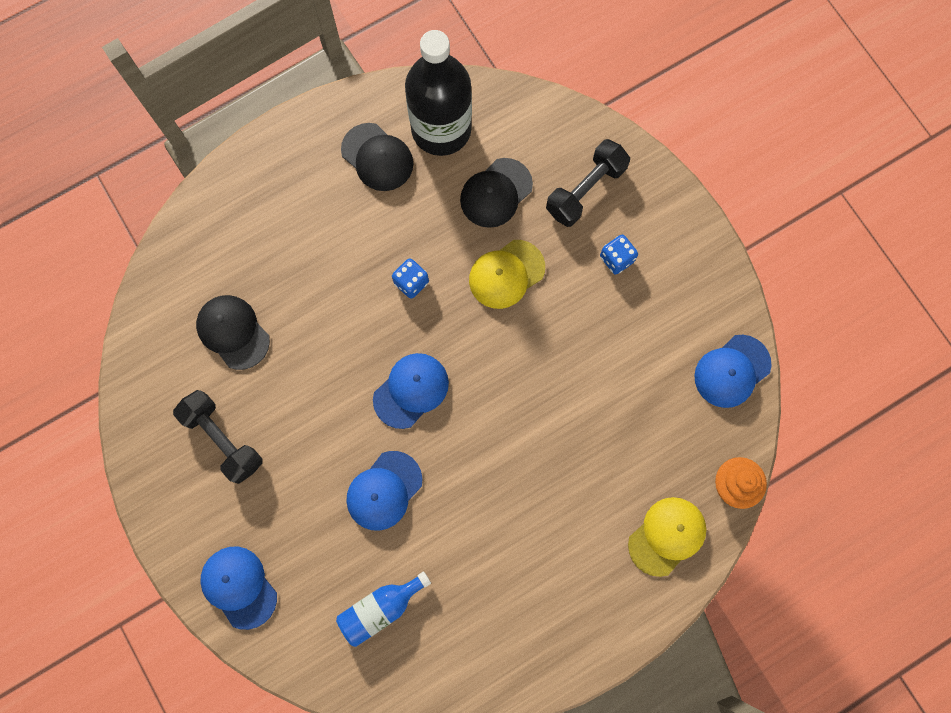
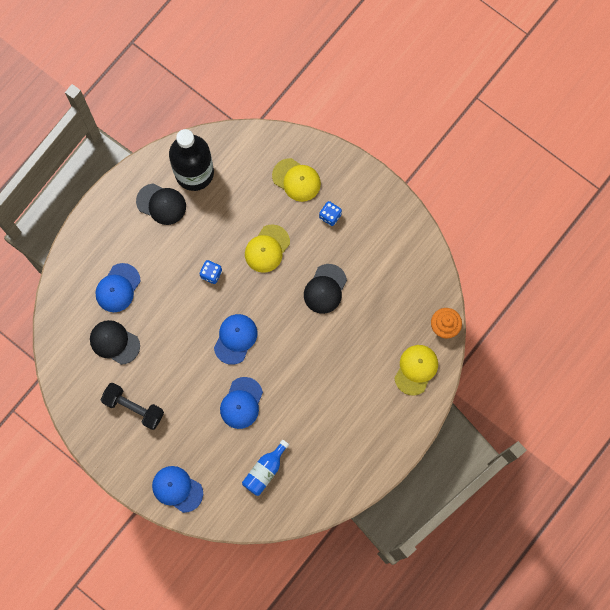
camera: 20 degrees left, 0 degrees up
black cap [460,158,533,228] -> black cap moved to [304,264,347,314]
black dumbbell [546,139,630,227] -> yellow cap [272,158,321,202]
blue cap [694,335,772,408] -> blue cap moved to [95,263,141,312]

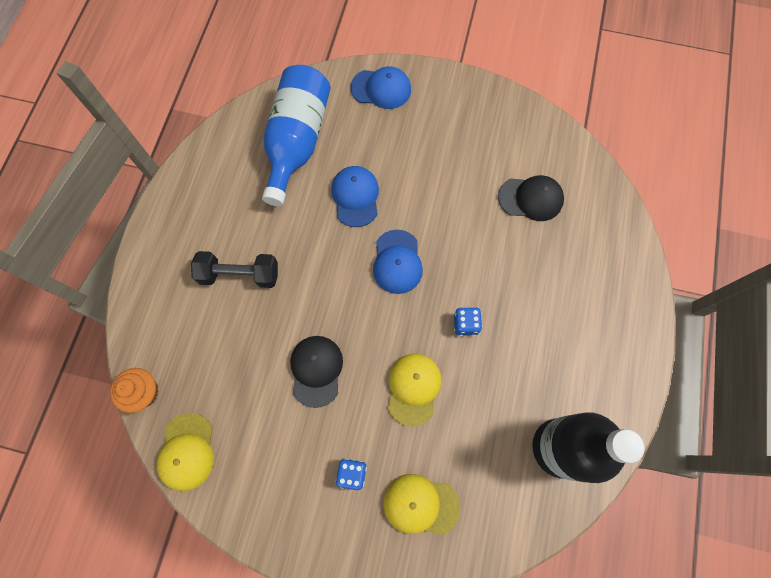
camera: 155 degrees right, 5 degrees down
blue cap [95,263,141,312] -> none
black dumbbell [101,383,164,430] -> black dumbbell moved to [191,251,278,288]
black cap [136,184,186,225] -> none
blue bottle [242,440,289,496] -> blue bottle [262,65,331,206], size x1.91
yellow cap [394,345,438,395] -> yellow cap moved to [157,413,214,491]

